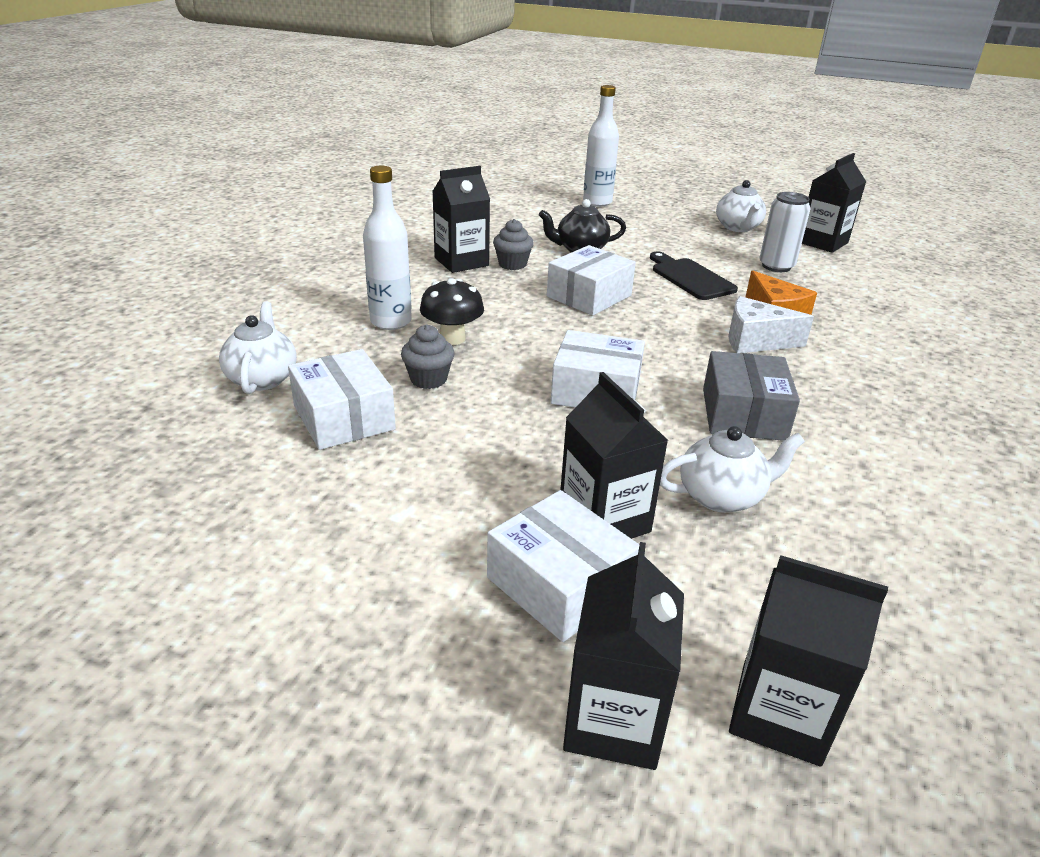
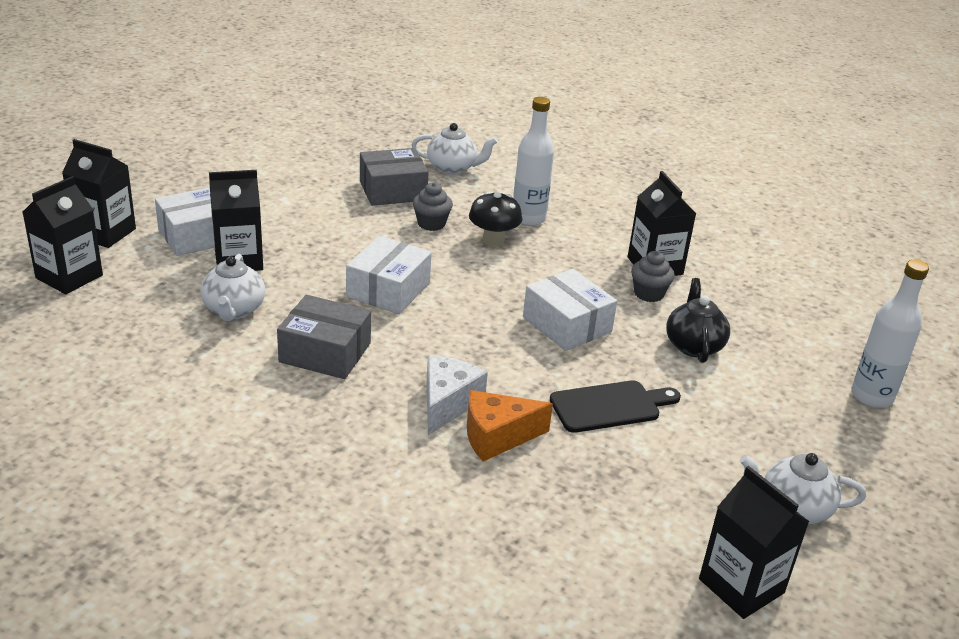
camera: 100 degrees right, 0 degrees up
white box [288,349,396,450] -> grey box [360,148,429,206]
white can [759,192,810,272] -> none

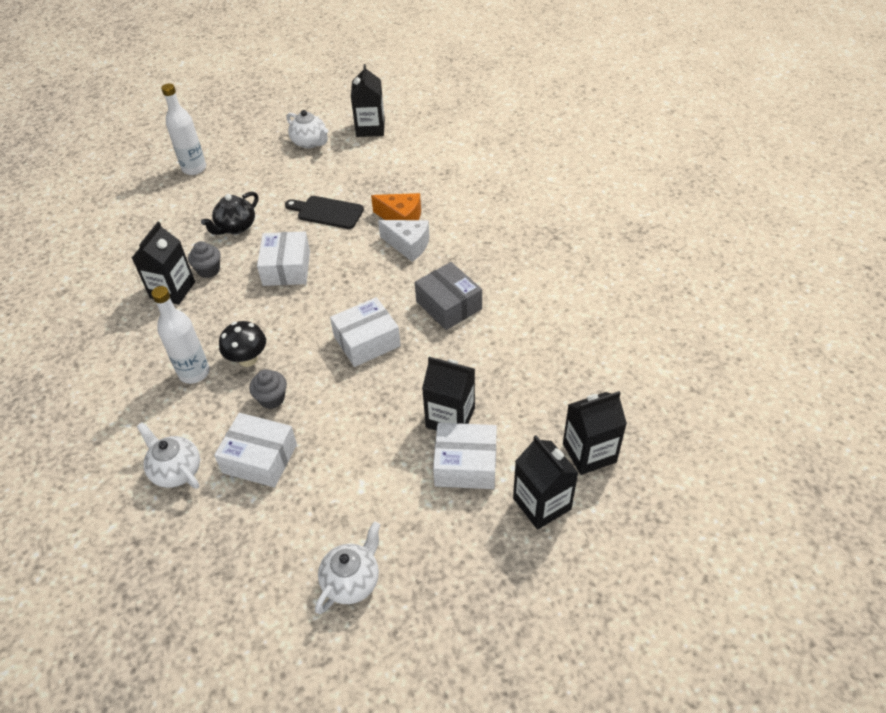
camera: 140 degrees left, 15 degrees up
white teapot [201,254,265,321] -> white teapot moved to [315,521,380,614]
grey box [360,148,429,206] -> white box [214,413,297,487]
white cheese [427,355,488,435] -> white cheese turned 120 degrees counterclockwise [378,220,430,262]

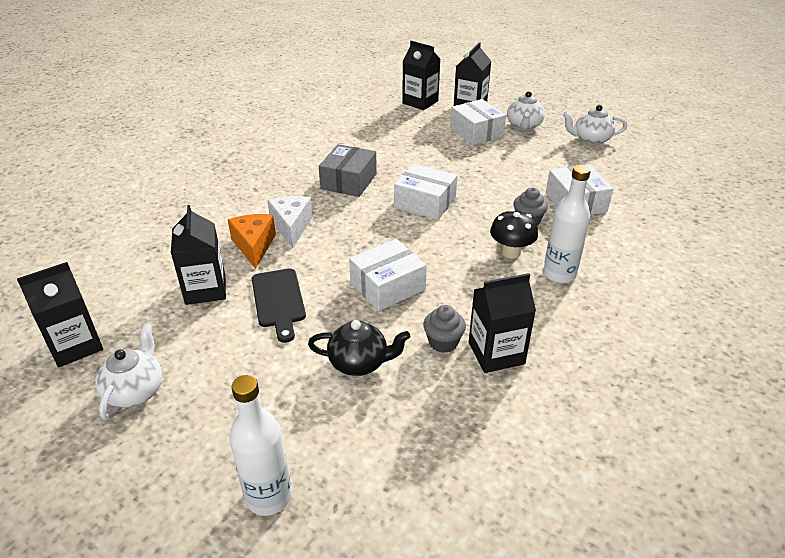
camera: 125 degrees left, 10 degrees down
white teapot [137,422,200,489] -> white teapot moved to [507,91,545,131]
black carton [422,357,475,431] -> black carton moved to [171,205,226,305]

